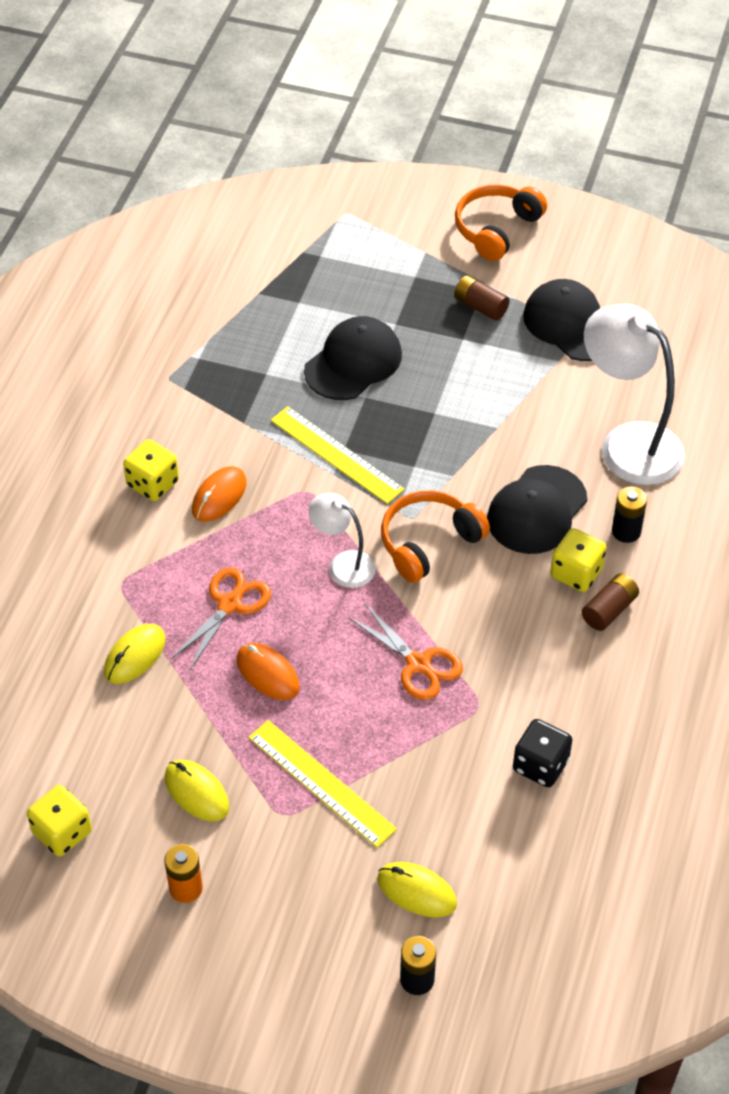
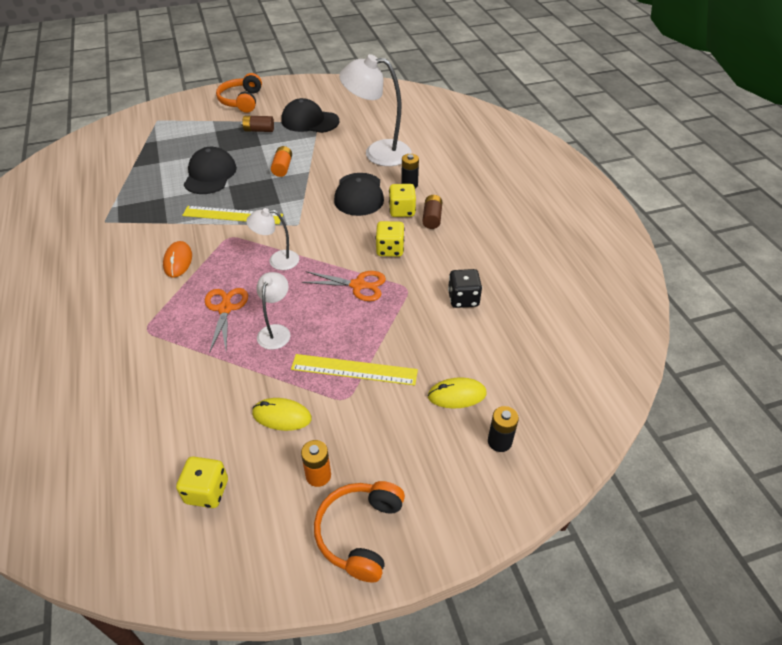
camera: 35 degrees left, 5 degrees down
yellow mouse [104,624,166,684] -> none
yellow dice [123,439,179,501] -> yellow dice moved to [376,221,405,257]
orange mouse [236,643,300,700] -> white lamp [256,272,290,350]
orange headphones [381,491,490,583] -> orange headphones moved to [314,481,405,582]
none -> orange battery [271,146,292,177]

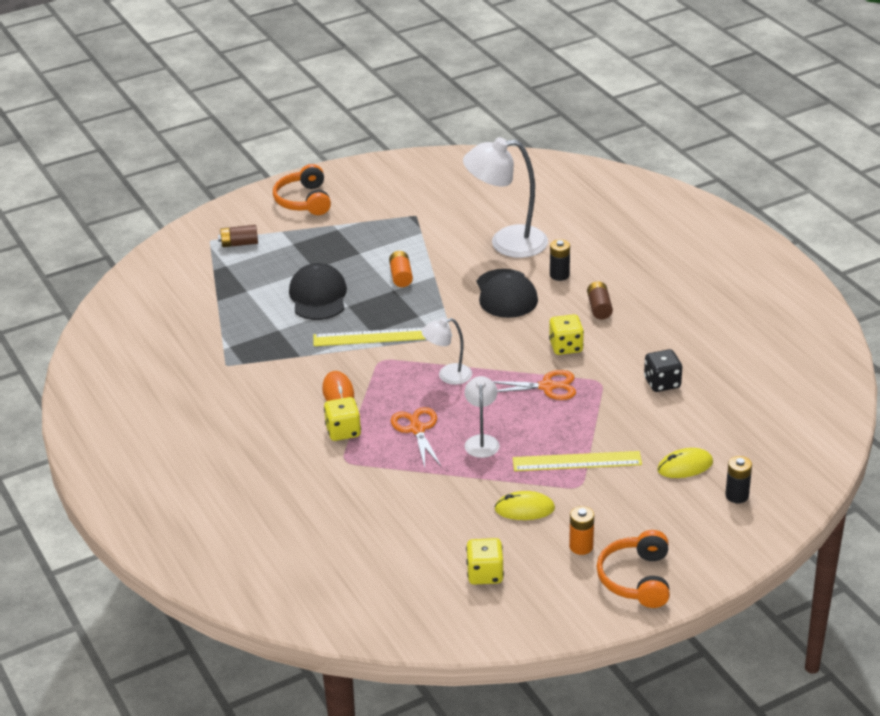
camera: 10 degrees left, 10 degrees down
brown battery [241,116,274,132] -> brown battery moved to [218,225,258,247]
black cap [282,98,339,133] -> none
yellow dice [389,184,416,217] -> yellow dice moved to [324,397,361,441]

